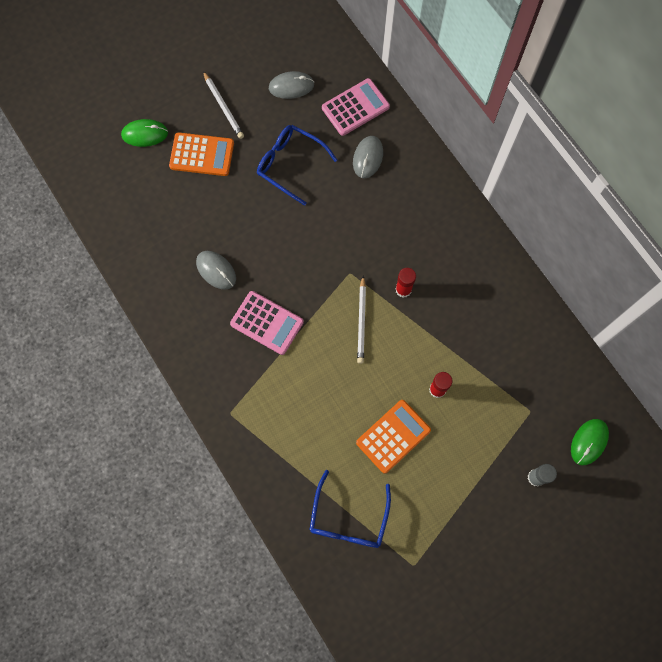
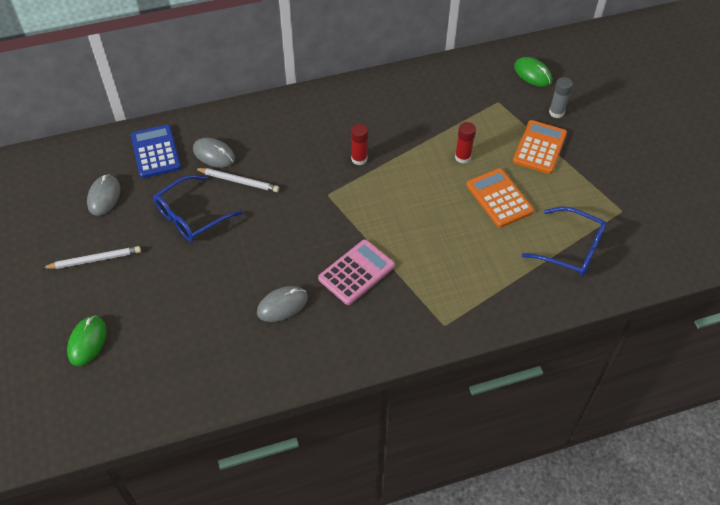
camera: 75 degrees left, 20 degrees down
orange calculator [169,132,234,176] -> orange calculator moved to [513,120,567,174]
pink calculator [322,78,390,136] -> blue calculator [131,125,181,178]
white pencil [357,275,366,364] -> white pencil moved to [194,168,279,192]

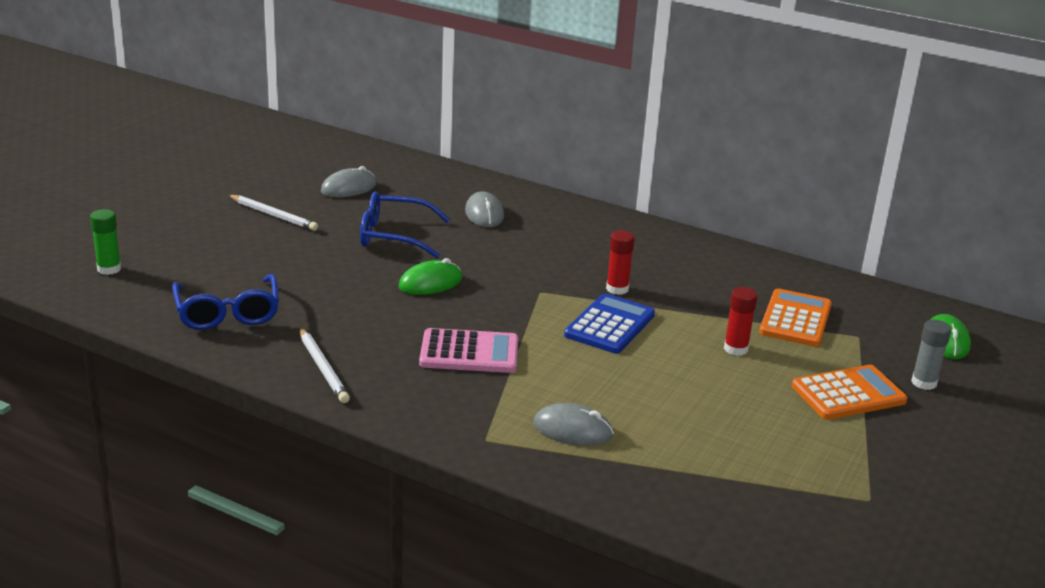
camera: 45 degrees right, 25 degrees down
green mouse [67,315,107,366] -> green mouse moved to [398,258,462,295]
blue calculator [131,125,181,178] -> blue calculator moved to [564,293,655,354]
white pencil [194,168,279,192] -> white pencil moved to [300,328,350,403]
grey mouse [257,286,308,322] -> grey mouse moved to [533,403,614,446]
orange calculator [466,168,534,228] -> orange calculator moved to [759,289,832,347]
blue glasses [522,207,607,276] -> blue glasses moved to [172,274,279,330]
none -> green glue stick [90,209,121,275]

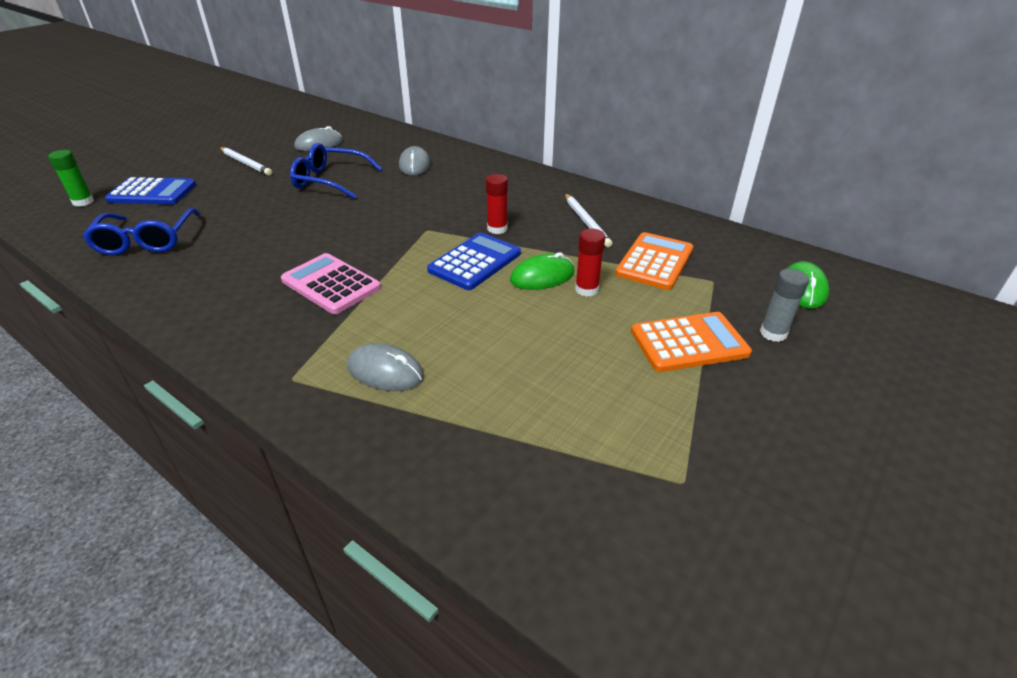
camera: 10 degrees right, 10 degrees up
white pencil [300,328,350,403] -> white pencil moved to [565,194,613,247]
green mouse [398,258,462,295] -> green mouse moved to [510,252,575,290]
pink calculator [419,328,518,373] -> pink calculator turned 150 degrees counterclockwise [281,253,381,314]
none -> blue calculator [105,177,196,205]

